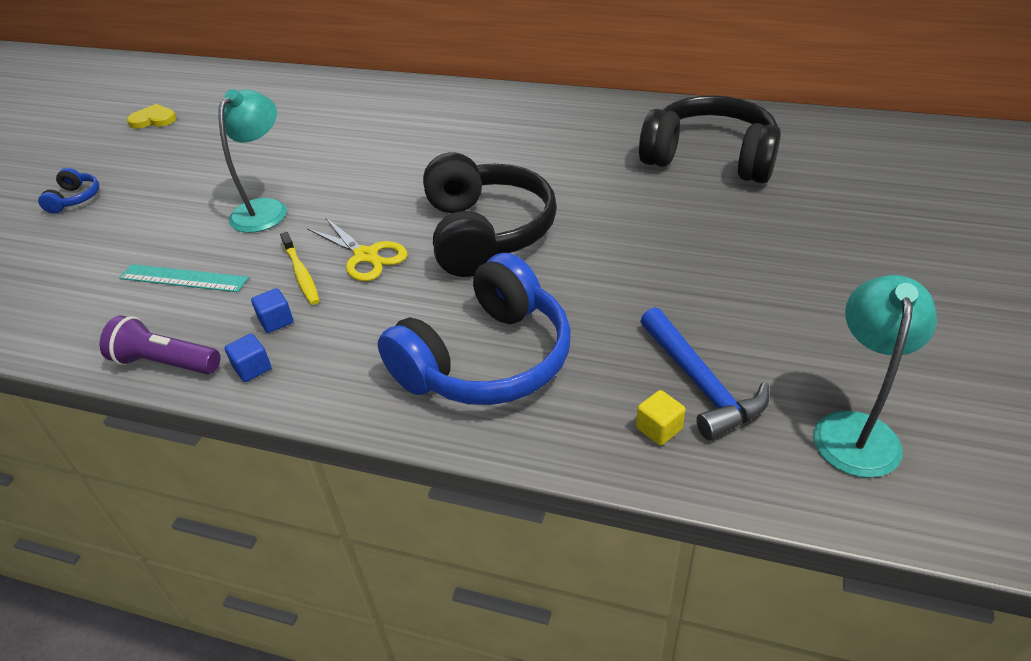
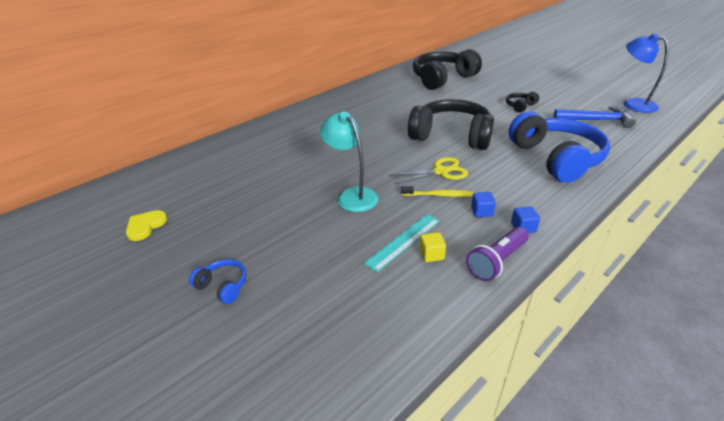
camera: 60 degrees left, 5 degrees down
yellow cube [636,390,685,446] -> yellow cube moved to [420,232,446,262]
turquoise lamp [813,275,937,478] -> blue lamp [624,33,669,113]
none -> black headphones [506,92,539,113]

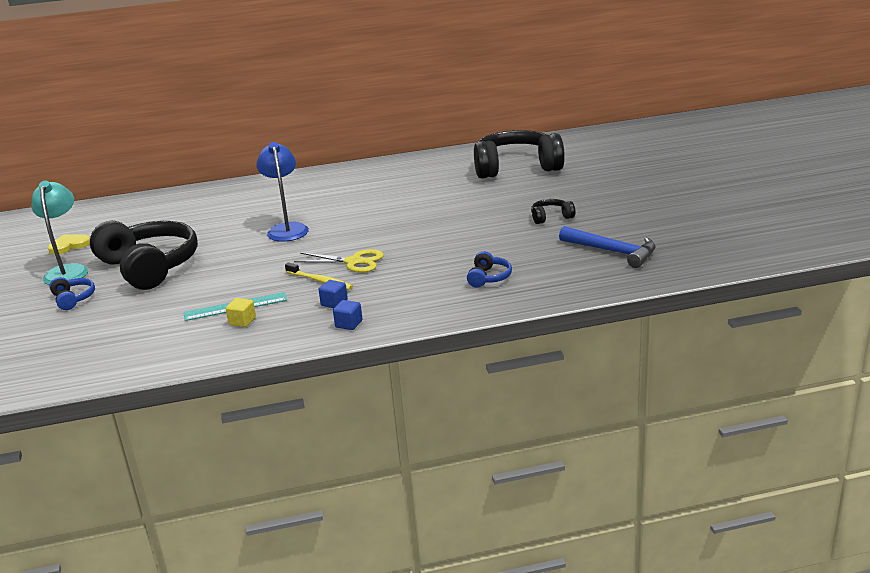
camera: 30 degrees right, 10 degrees down
turquoise lamp [320,111,378,212] -> turquoise lamp moved to [32,181,88,285]
black headphones [408,99,494,150] -> black headphones moved to [90,221,198,290]
purple flashlight [466,227,529,281] -> none
blue headphones [508,112,610,183] -> blue headphones [467,251,512,288], size x0.42
blue lamp [624,33,669,113] -> blue lamp moved to [256,142,309,242]

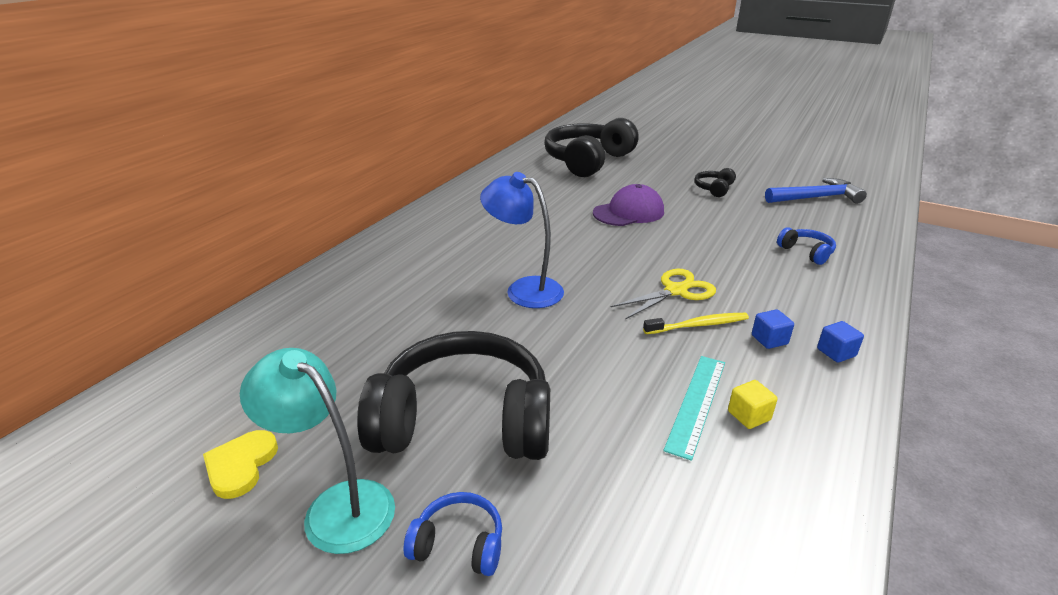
camera: 50 degrees left, 5 degrees up
none -> purple cap [593,184,664,226]

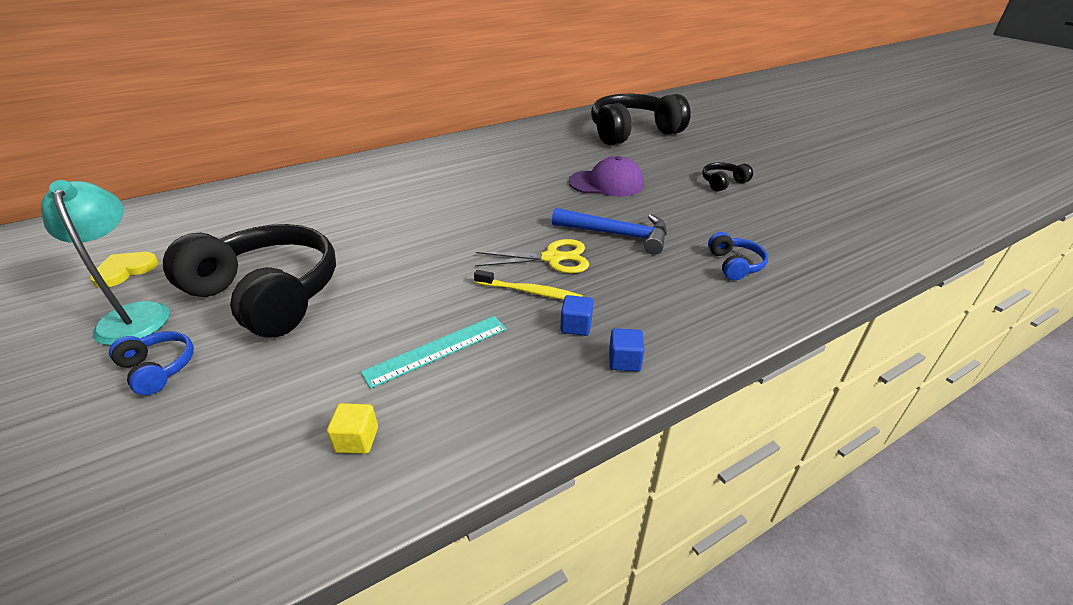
camera: 30 degrees right, 5 degrees up
blue lamp [480,172,564,308] -> none
yellow cube [728,380,778,429] -> yellow cube moved to [327,403,378,454]
blue hammer [765,178,867,204] -> blue hammer moved to [552,208,667,255]

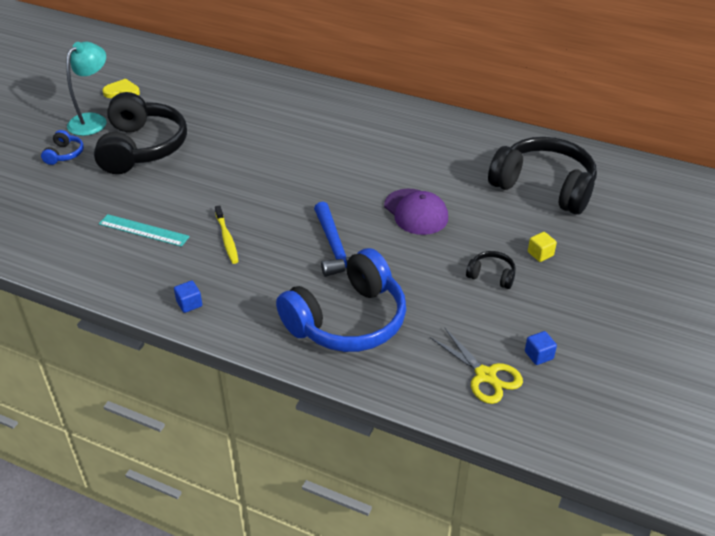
camera: 55 degrees right, 5 degrees up
yellow cube [327,403,378,454] -> yellow cube moved to [528,232,557,262]
yellow scissors [475,239,589,273] -> yellow scissors moved to [430,327,523,404]
blue cube [560,295,593,336] -> blue cube moved to [525,331,557,365]
blue headphones [708,232,768,280] -> blue headphones [276,248,406,352], size x2.37

